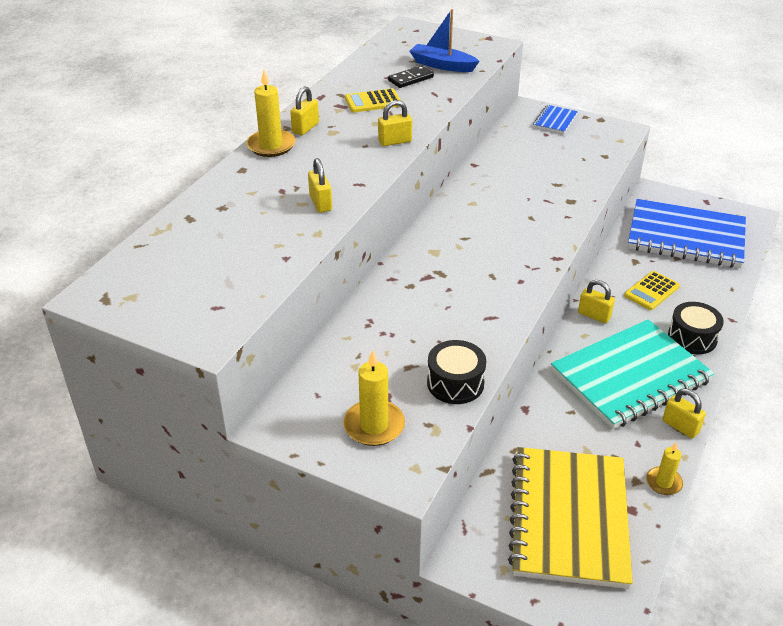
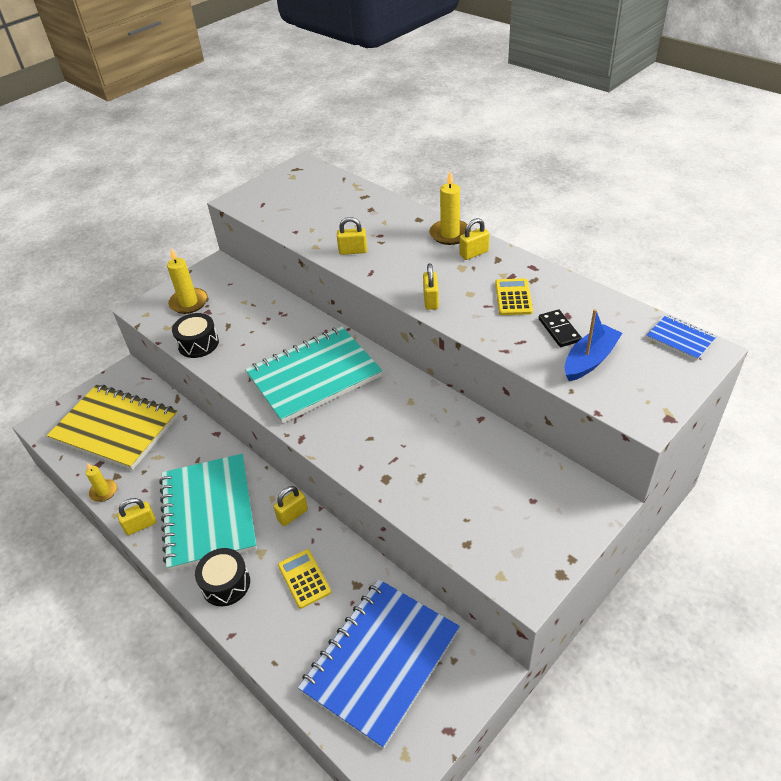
camera: 110 degrees right, 5 degrees up
yellow padlock [290,86,319,135] -> yellow padlock turned 75 degrees counterclockwise [460,218,489,260]
blue notebook [533,105,578,134] -> blue notebook moved to [646,315,716,361]
none -> turquoise notebook [245,326,382,424]

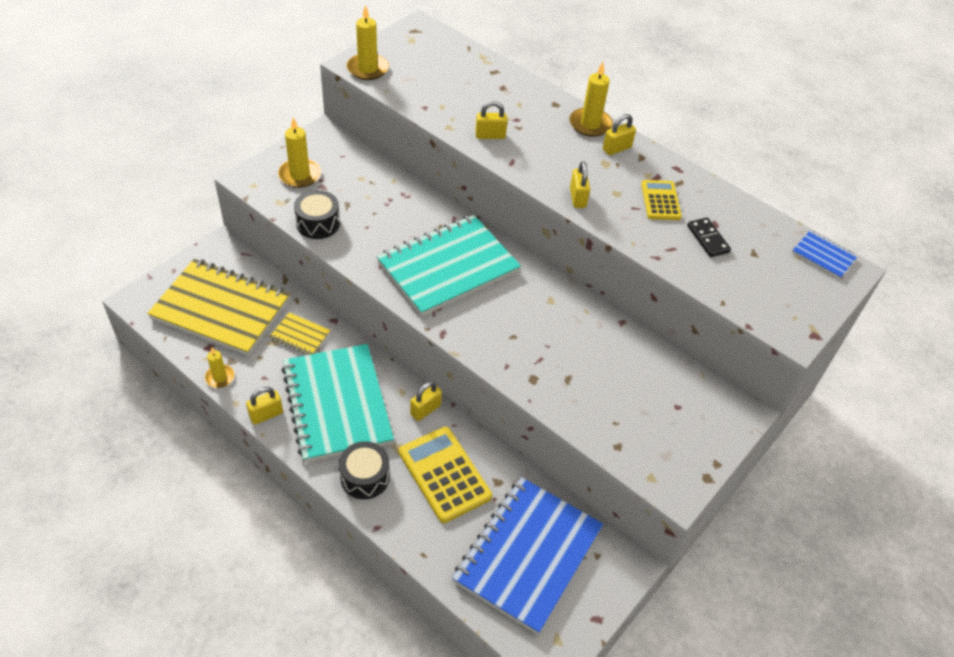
camera: 10 degrees left, 5 degrees up
yellow calculator [278,549,331,609] -> yellow calculator [399,427,492,523], size x1.65
blue boat [564,309,622,381] -> none
none -> yellow notebook [269,312,330,355]
none -> yellow candle [347,5,389,80]

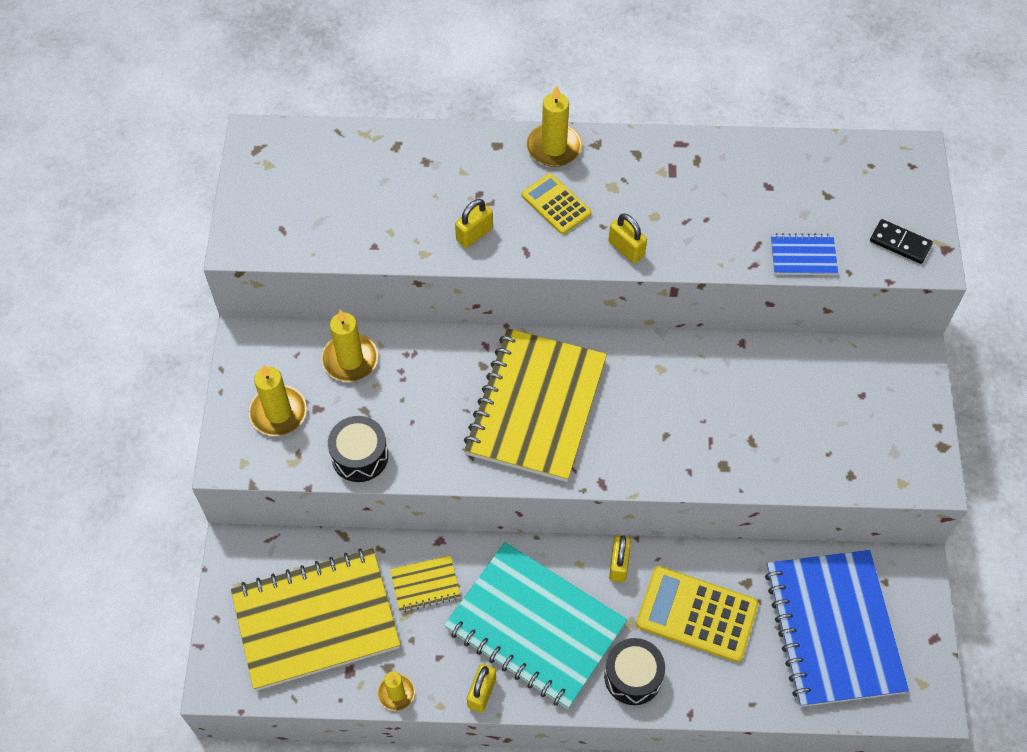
camera: 35 degrees left, 10 degrees up
yellow candle [347,5,389,80] -> yellow candle moved to [322,310,378,382]
turquoise notebook [376,215,521,317] -> yellow notebook [464,328,607,482]
yellow padlock [603,114,636,155] -> none
yellow calculator [641,180,682,220] -> yellow calculator moved to [522,173,591,234]
black domino [687,217,731,257] -> black domino moved to [870,219,933,264]
blue notebook [792,231,858,279] -> blue notebook moved to [771,233,838,275]

